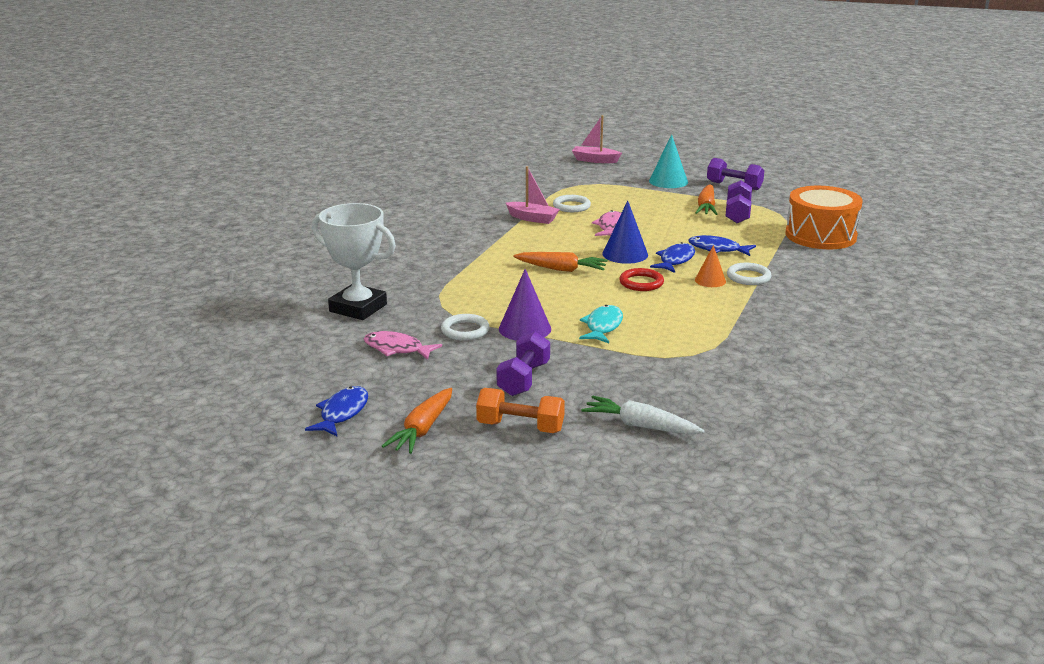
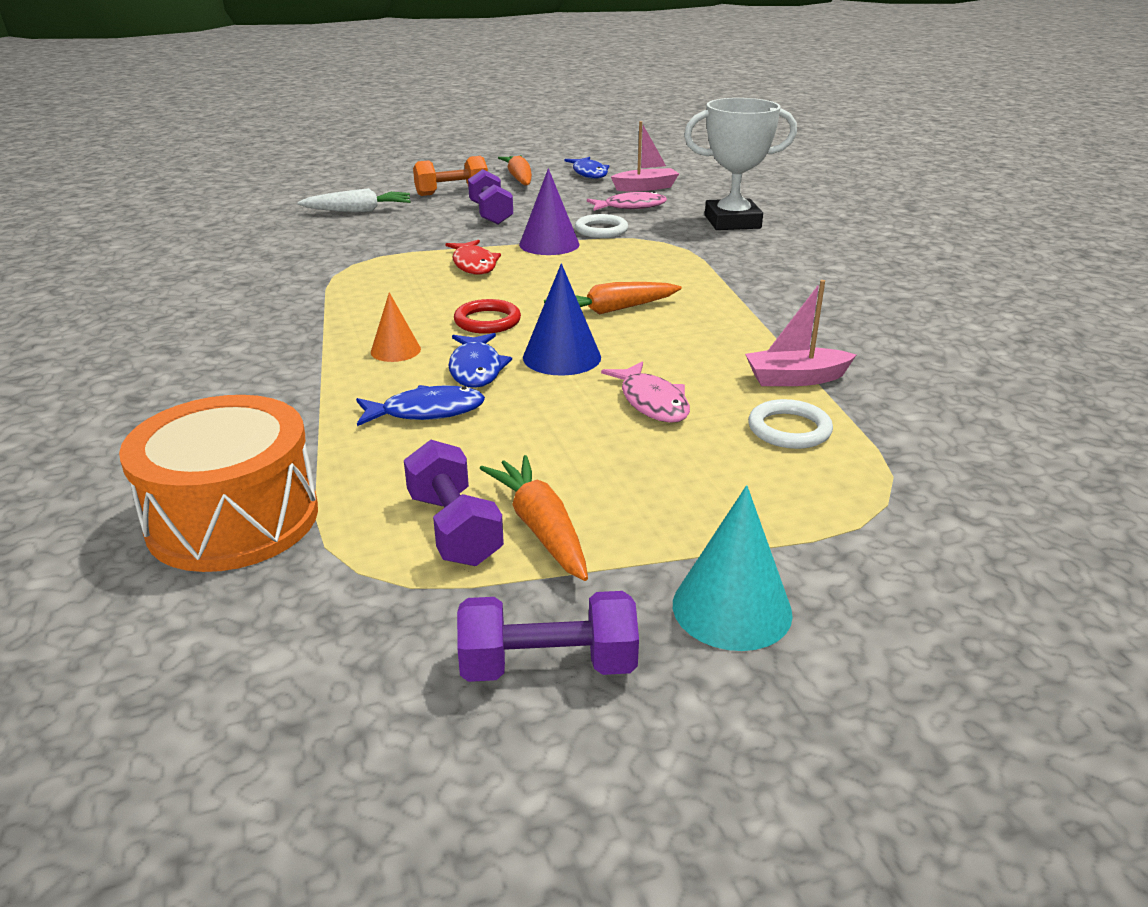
camera: 145 degrees right, 5 degrees up
pink boat [572,115,622,163] -> pink boat moved to [611,121,679,191]
turquoise fish [579,305,623,343] -> red fish [445,240,501,275]
white ring [727,263,772,285] -> none

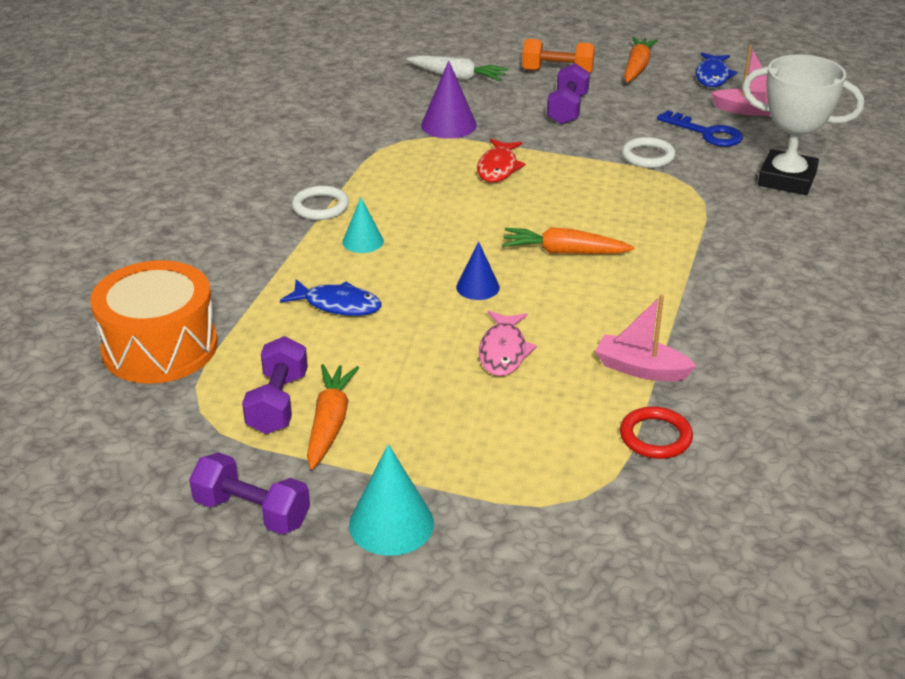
camera: 30 degrees right, 5 degrees up
orange cone [371,292,421,362] -> turquoise cone [342,197,384,253]
blue fish [448,333,512,388] -> none
red ring [454,299,521,334] -> red ring moved to [620,406,693,459]
purple cone [519,168,580,255] -> purple cone moved to [421,61,477,139]
blue cone [523,264,601,376] -> blue cone [456,241,500,300], size x0.64
pink fish [587,191,667,211] -> blue key [657,110,743,147]
white ring [748,399,833,449] -> white ring moved to [292,186,349,220]

